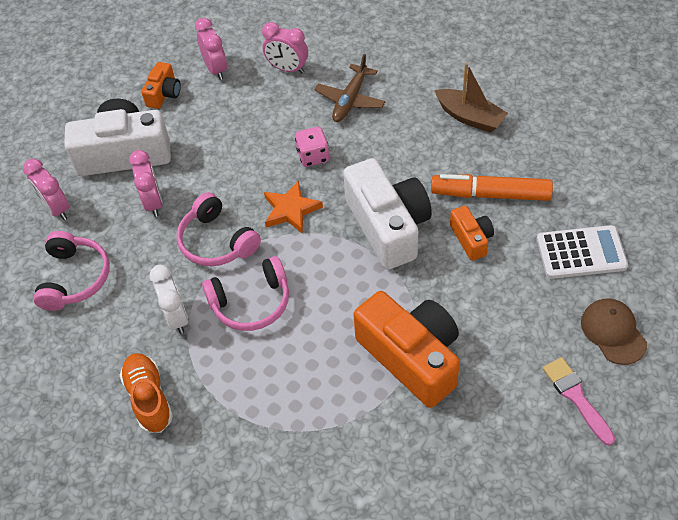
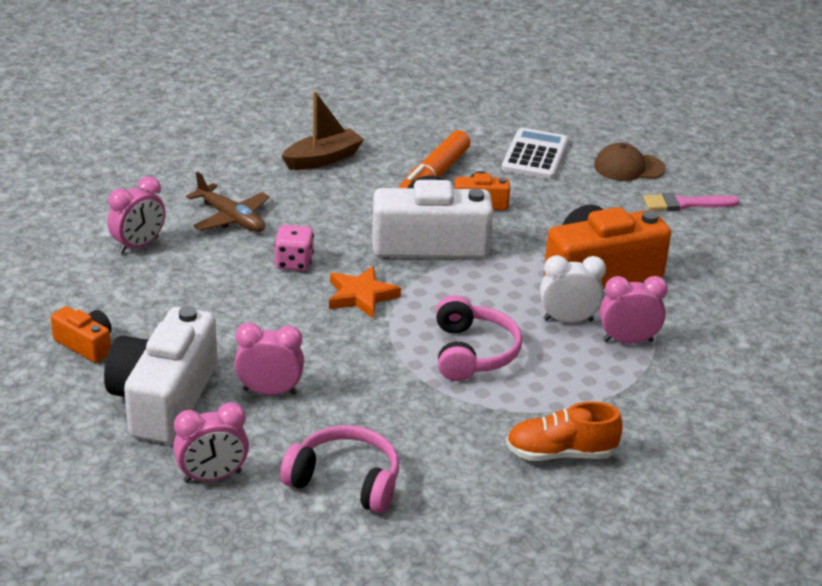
camera: 75 degrees left, 20 degrees down
white clock [149,265,188,334] -> white clock moved to [540,255,606,323]
pink headphones [177,192,261,266] -> none
pink clock [195,18,227,80] -> pink clock moved to [600,276,668,344]

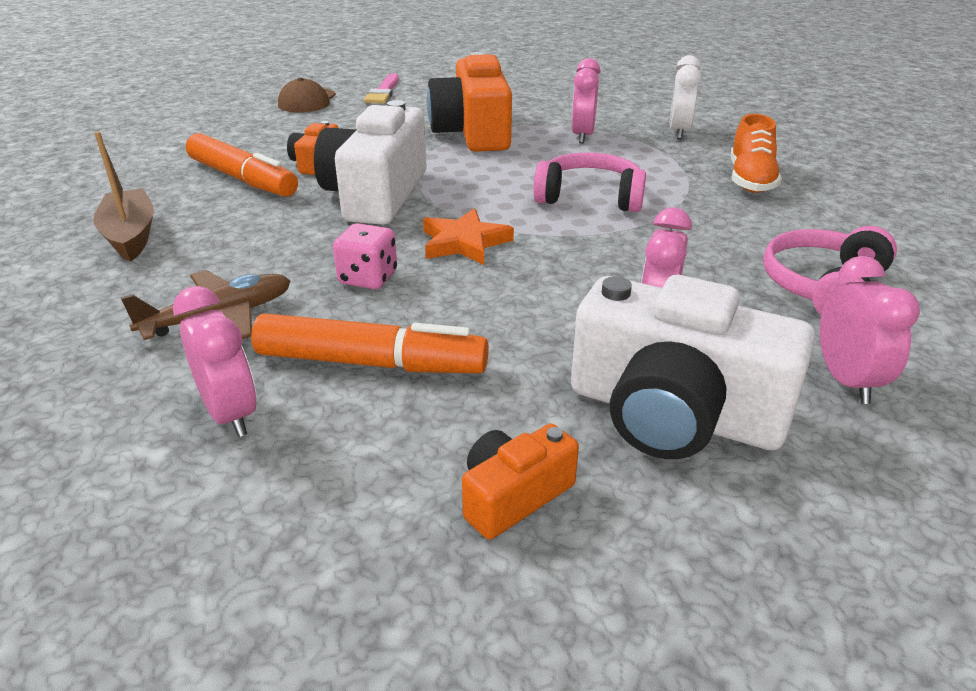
camera: 75 degrees left, 0 degrees up
white calculator [502,128,568,179] -> none
white clock [540,255,606,323] -> white clock moved to [669,55,701,139]
none -> orange marker [251,313,489,373]

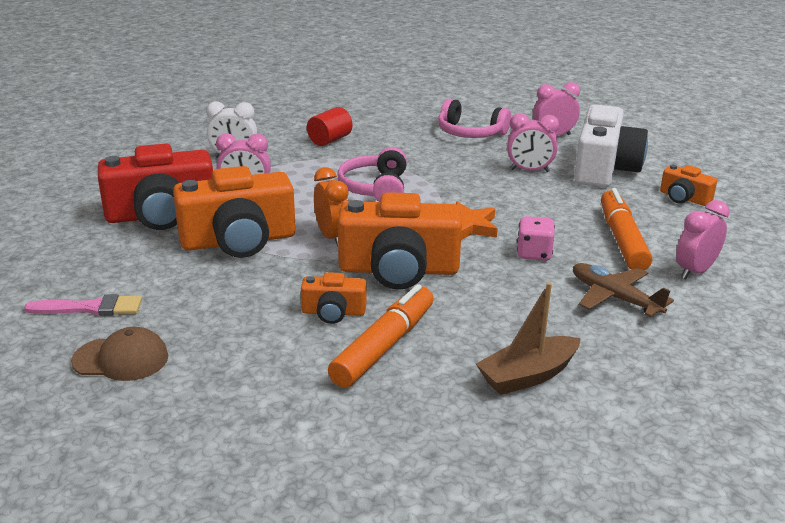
camera: 100 degrees left, 5 degrees down
white camera [314,100,427,225] -> orange camera [338,192,462,289]
orange shoe [730,114,782,193] -> red cylinder [307,107,353,146]
none -> red camera [98,144,213,230]
none -> orange clock [314,167,349,247]

